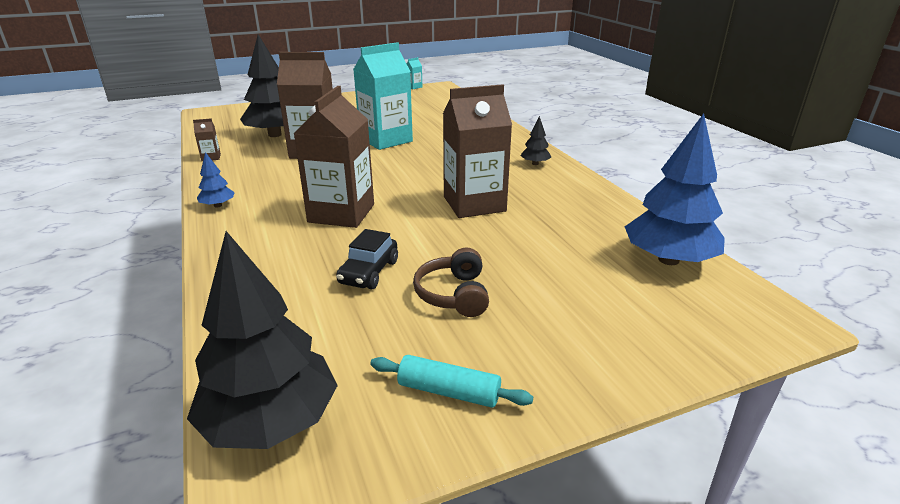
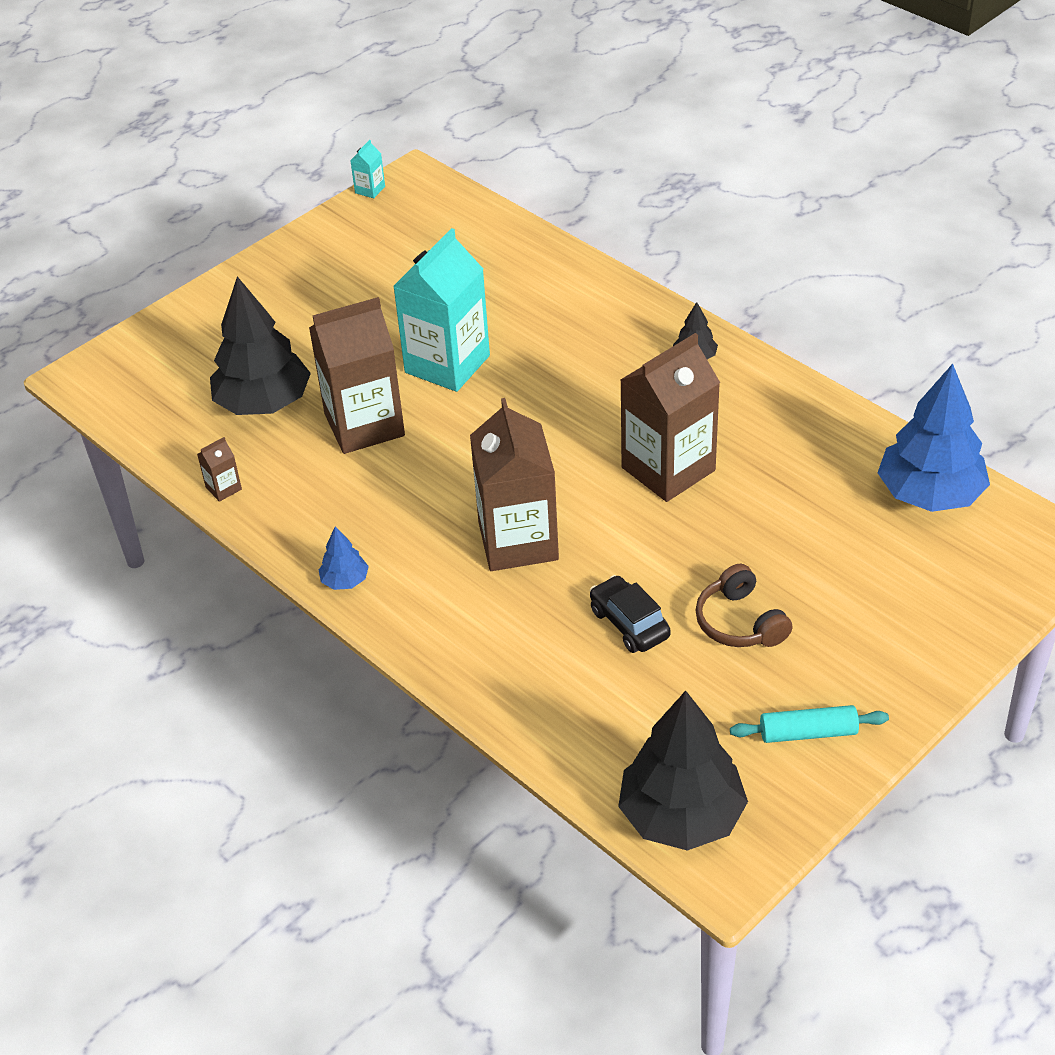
camera: 20 degrees left, 15 degrees up
black car [336,229,398,289] -> black car turned 150 degrees clockwise [590,575,671,653]

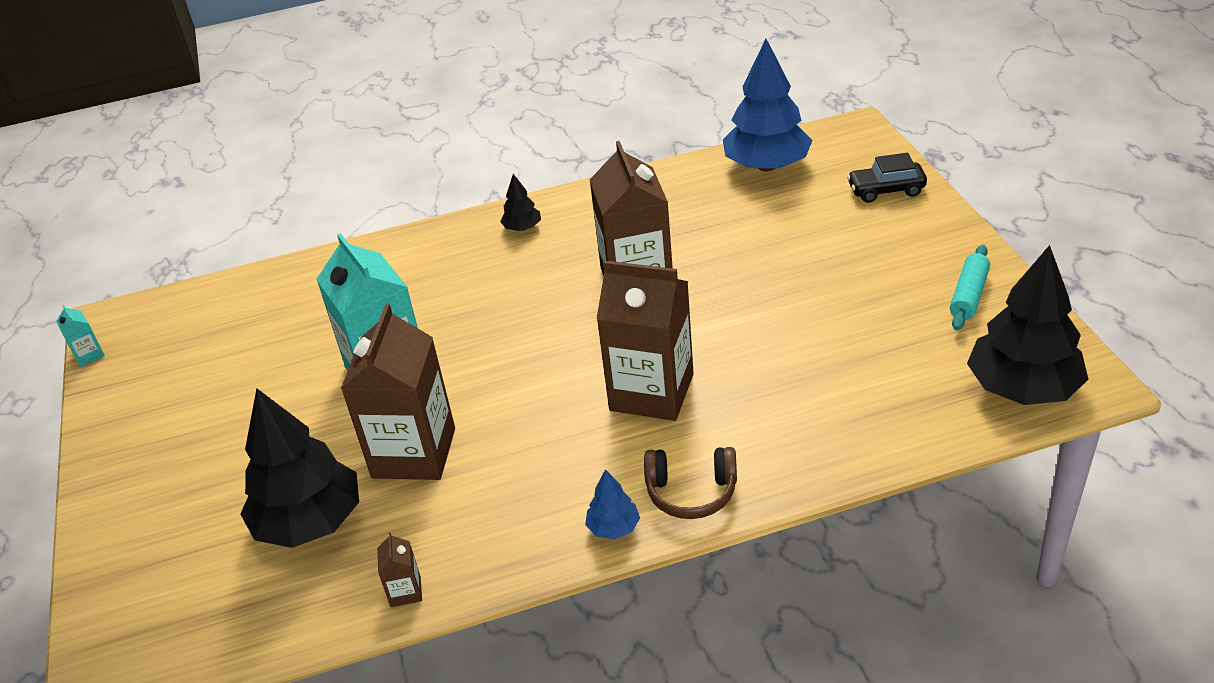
camera: 60 degrees left, 5 degrees down
black car [590,575,671,653] -> black car moved to [847,153,927,203]
brown headphones [695,564,793,647] -> brown headphones moved to [644,447,737,519]

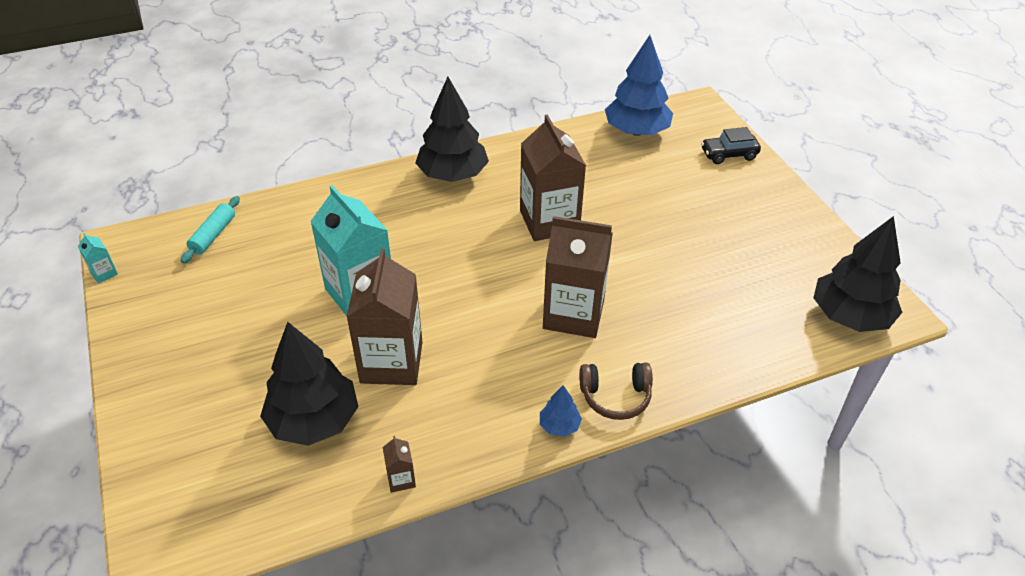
camera: 10 degrees left, 5 degrees up
black tree [500,174,541,231] -> black tree [415,77,489,182], size x2.22
turquoise rolling pin [950,245,990,330] -> turquoise rolling pin moved to [181,196,240,263]

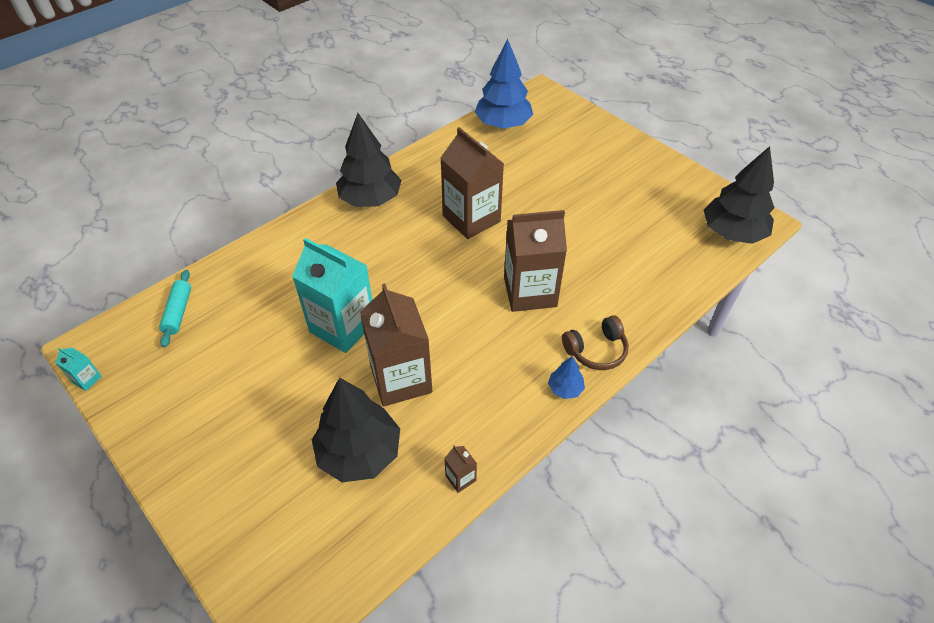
camera: 20 degrees left, 5 degrees up
black car [701,127,761,164] -> none

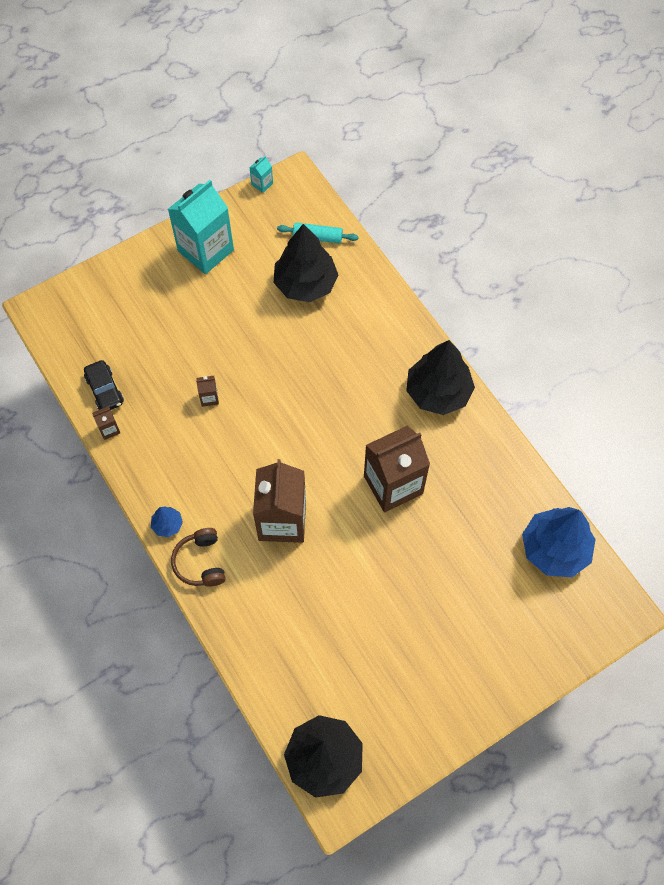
camera: 100 degrees right, 15 degrees up
turquoise carton [292,238,372,353] -> turquoise carton moved to [168,180,234,274]
black tree [312,377,400,482] -> black tree moved to [274,224,338,302]
brown carton [360,283,432,407] -> brown carton [196,376,219,407], size x0.40
none -> black car [84,360,124,410]

